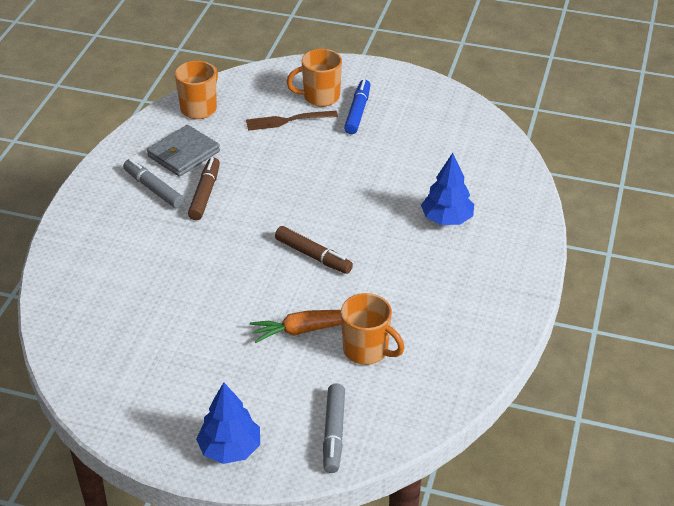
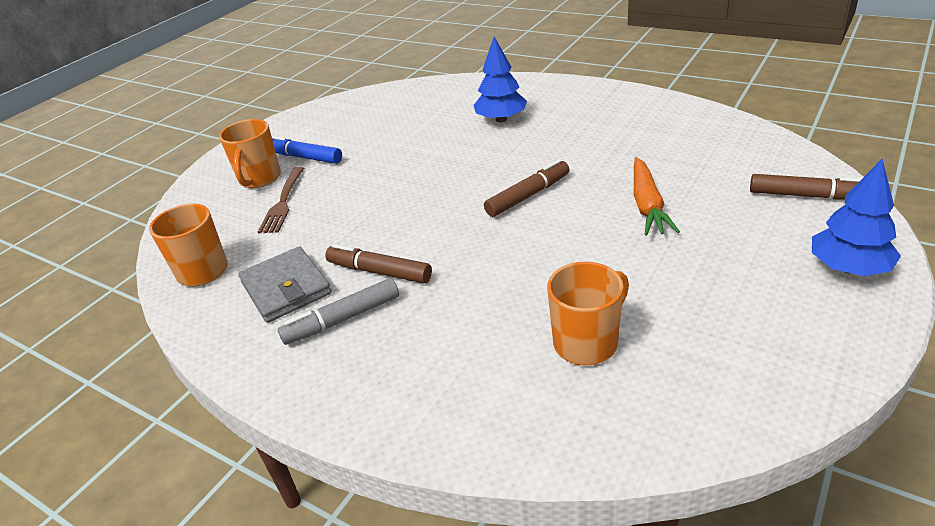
camera: 70 degrees left, 5 degrees down
grey marker [323,383,345,473] -> brown marker [750,174,862,200]
orange mug [341,293,404,365] -> orange mug moved to [547,262,629,365]

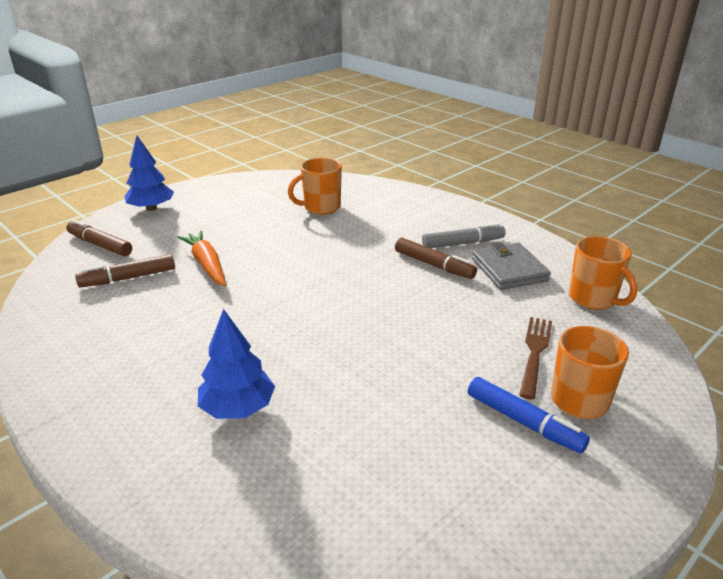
camera: 170 degrees left, 5 degrees down
brown marker [484,159,569,217] -> brown marker moved to [75,254,175,287]
orange carrot [634,157,680,236] -> orange carrot turned 45 degrees counterclockwise [178,231,226,286]

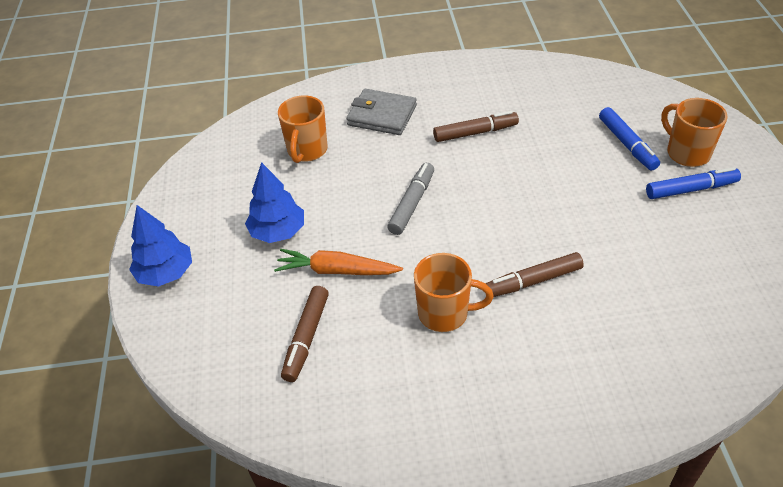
camera: 50 degrees left, 15 degrees up
brown marker [66,219,132,256] -> brown marker moved to [486,252,584,297]
blue tree [198,309,275,419] -> blue tree moved to [245,162,304,243]
grey marker [422,223,506,248] -> grey marker moved to [387,163,434,235]
grey wallet [472,242,551,290] -> grey wallet moved to [347,89,417,135]
brown fork [519,317,552,400] -> blue marker [599,107,660,171]
orange mug [569,236,637,310] -> orange mug moved to [414,253,494,332]

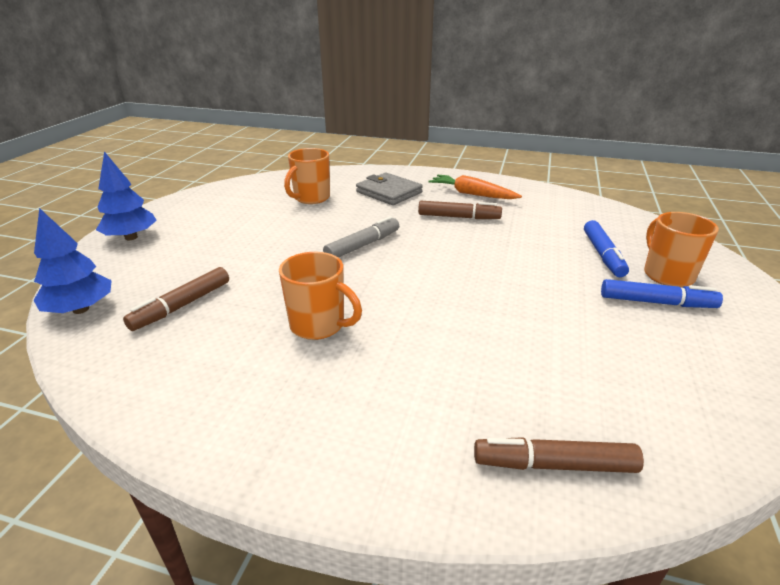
camera: 20 degrees right, 15 degrees down
blue tree [245,162,304,243] -> blue tree moved to [33,208,112,314]
orange carrot [274,249,403,275] -> orange carrot moved to [429,175,522,199]
brown marker [486,252,584,297] -> brown marker moved to [474,437,644,473]

